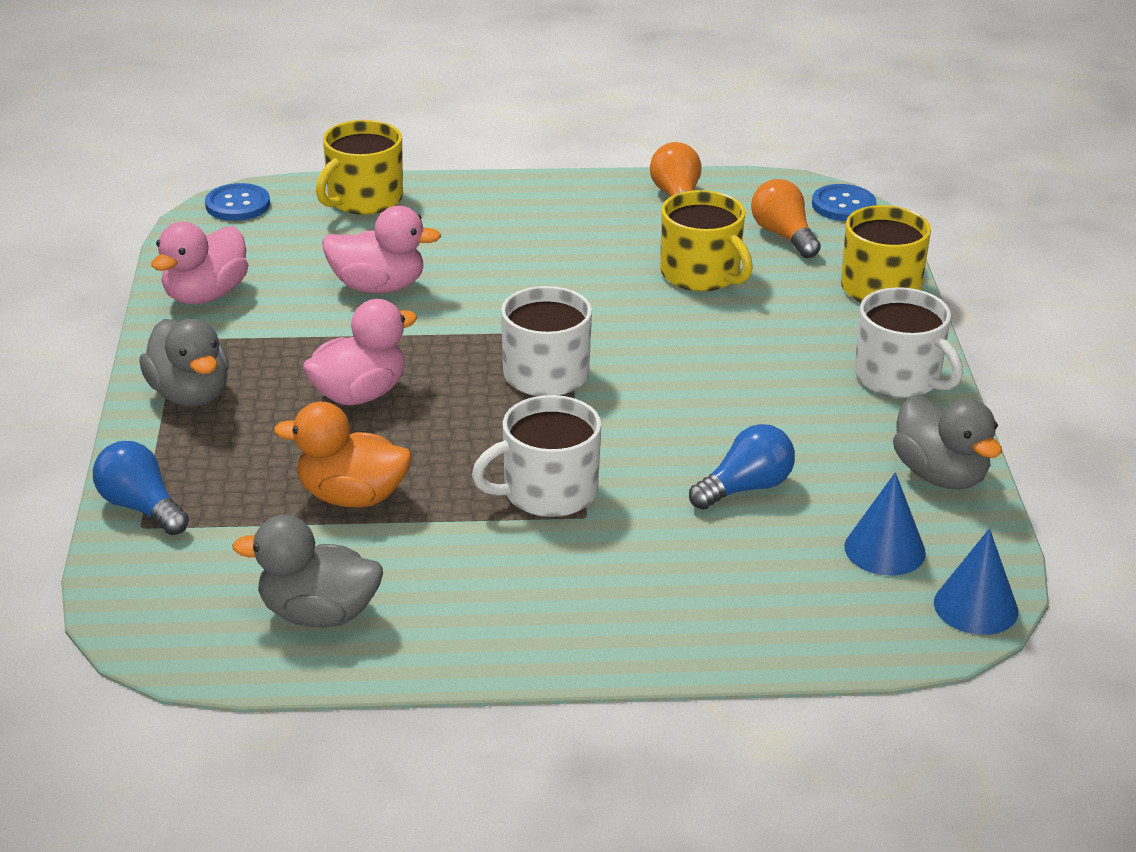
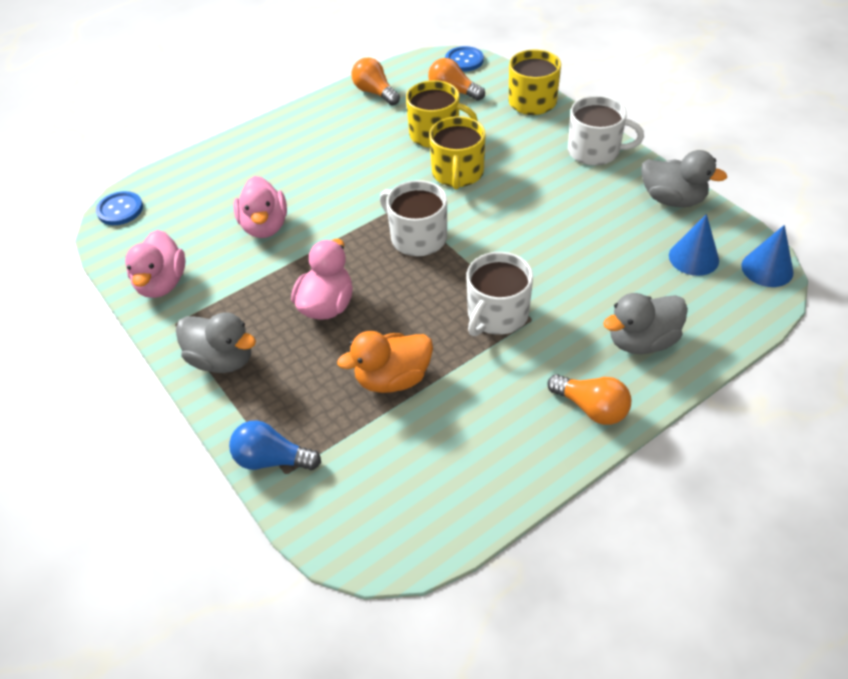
camera: 30 degrees left, 15 degrees up
grey duck [232,515,383,627] -> grey duck moved to [603,293,688,354]
yellow mug [316,120,403,215] -> yellow mug moved to [429,116,486,190]
pink duck [322,206,441,293] -> pink duck turned 105 degrees clockwise [234,176,287,238]
blue light bulb [689,424,795,510] -> none
none -> orange light bulb [547,374,631,425]

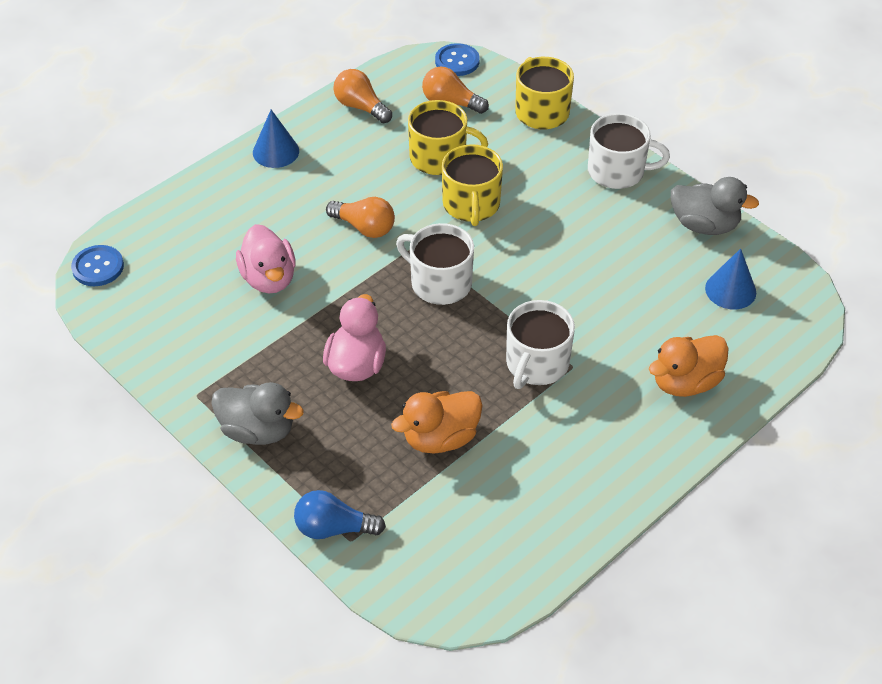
camera: 10 degrees left, 0 degrees up
pink duck [125,230,186,298] -> none
orange light bulb [547,374,631,425] -> orange light bulb moved to [326,197,395,238]
grey duck [603,293,688,354] -> orange duck [649,335,729,397]
blue cone [741,225,793,287] -> blue cone moved to [253,110,299,168]

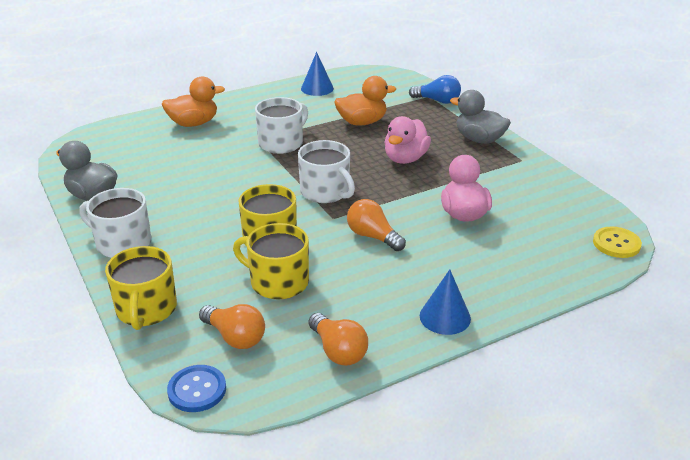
camera: 165 degrees left, 15 degrees down
blue button [71,245,124,286] -> yellow button [593,227,642,258]
blue cone [705,248,756,310] -> blue cone moved to [301,52,334,96]

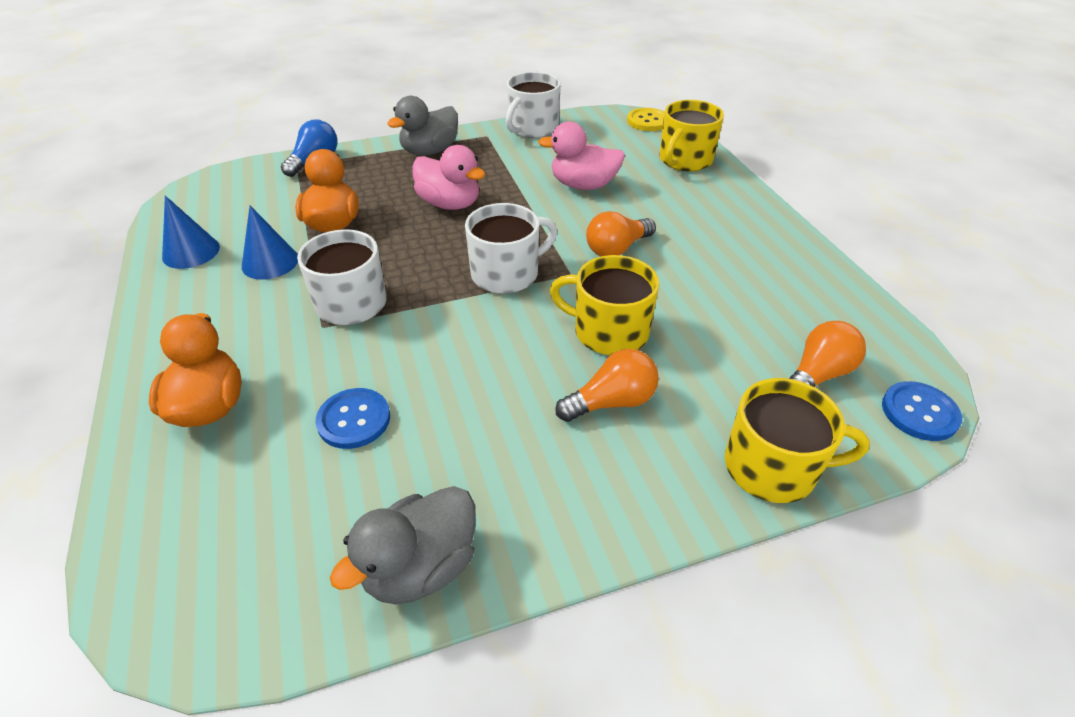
camera: 80 degrees left, 10 degrees up
white mug [79,188,151,258] -> white mug moved to [506,72,561,138]
yellow mug [233,223,309,300] -> yellow mug moved to [659,100,724,171]
orange light bulb [308,313,368,366] -> orange light bulb moved to [555,349,659,422]
blue cone [420,269,471,335] -> blue cone moved to [242,206,298,280]
none -> blue button [316,388,390,449]

